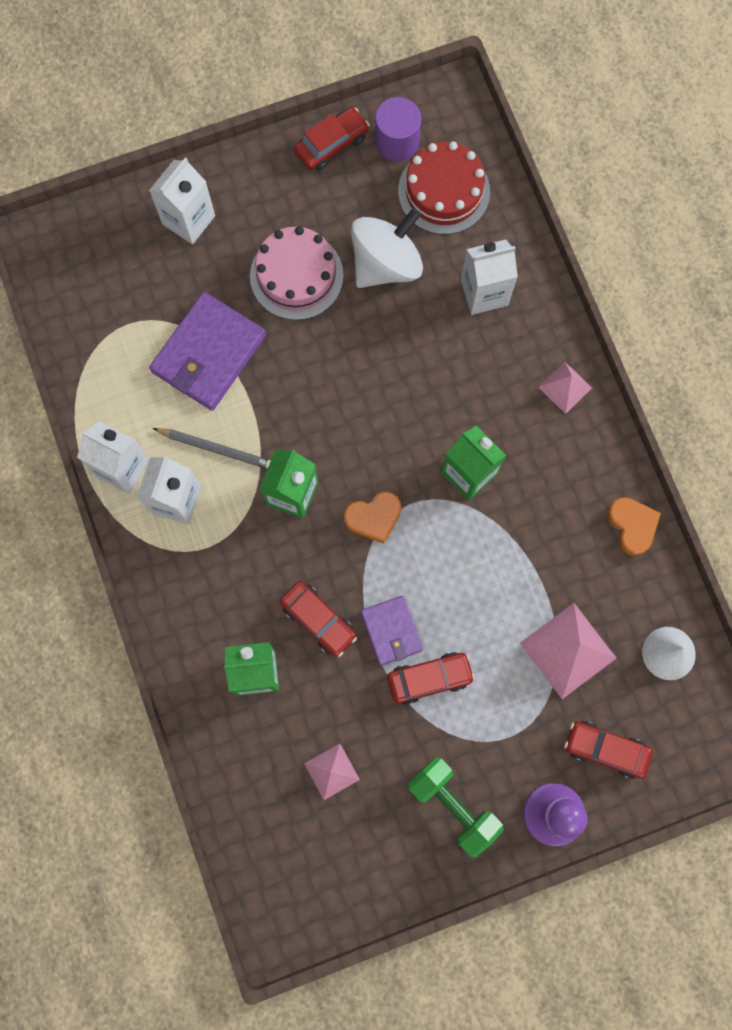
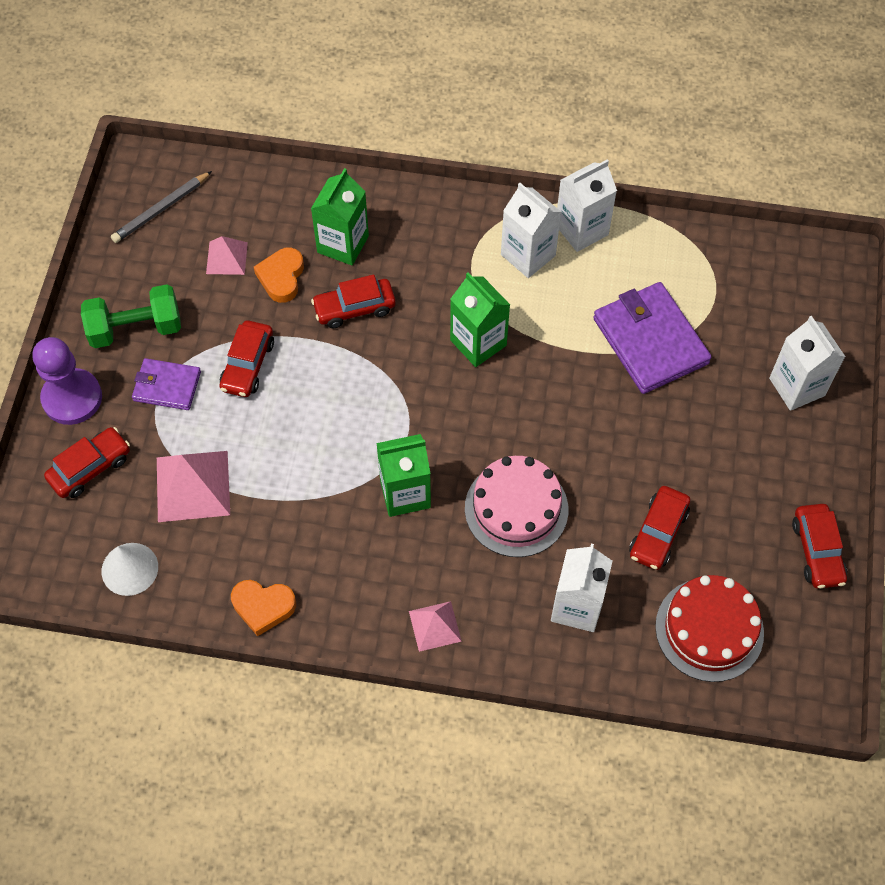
camera: 120 degrees right, 15 degrees down
grey pencil [152,428,271,469] -> grey pencil moved to [111,171,212,243]
pink cake [250,226,344,320] -> pink cake moved to [465,456,568,557]
orange heart [344,491,401,544] -> orange heart moved to [254,248,304,303]
white spinning top [351,208,423,288] -> red car [629,486,691,570]
purple wallet [361,596,423,666] -> purple wallet moved to [132,358,201,410]
purple cylinder [375,97,421,161] -> none

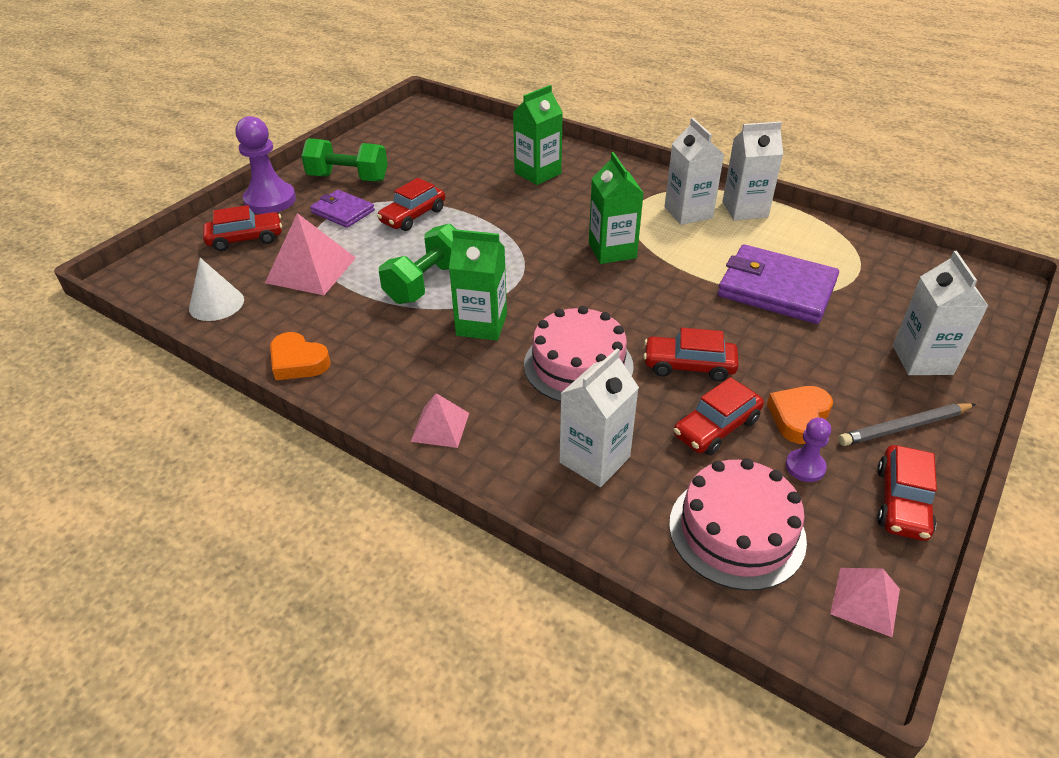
camera: 25 degrees right, 20 degrees down
grey pencil [111,171,212,243] -> grey pencil moved to [838,403,976,446]
pink pyramid [206,236,248,275] -> pink pyramid moved to [830,568,900,637]
orange heart [254,248,304,303] -> orange heart moved to [767,386,833,444]
red car [311,275,396,328] -> red car moved to [643,328,739,382]
purple wallet [593,282,711,394] -> purple wallet turned 60 degrees counterclockwise [718,244,839,324]
red cake [655,575,764,682] -> pink cake [669,458,807,591]
none -> green dumbbell [379,224,457,304]
none -> purple pawn [785,417,831,482]

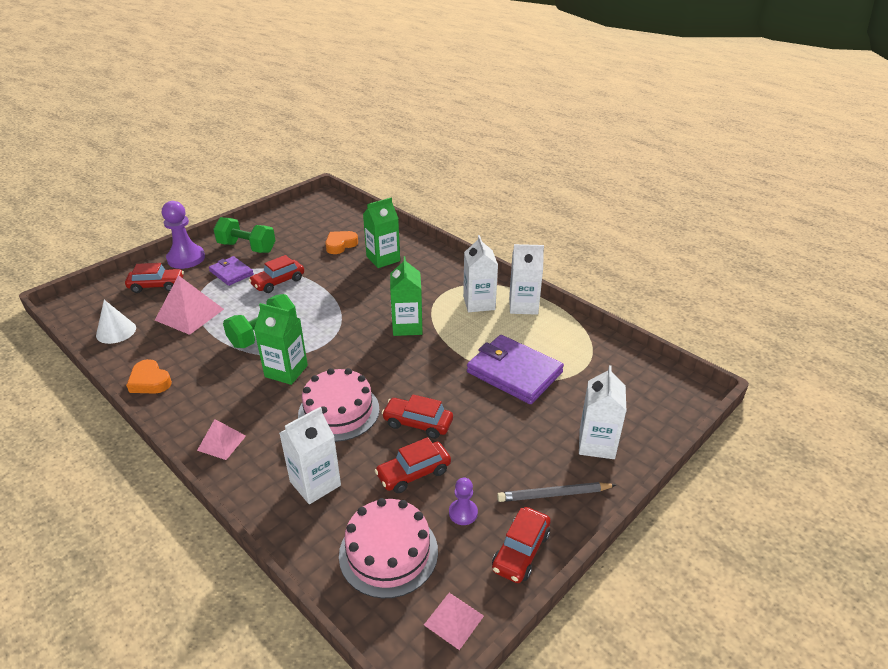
camera: 10 degrees right, 5 degrees down
orange heart [767,386,833,444] -> orange heart moved to [325,231,358,254]

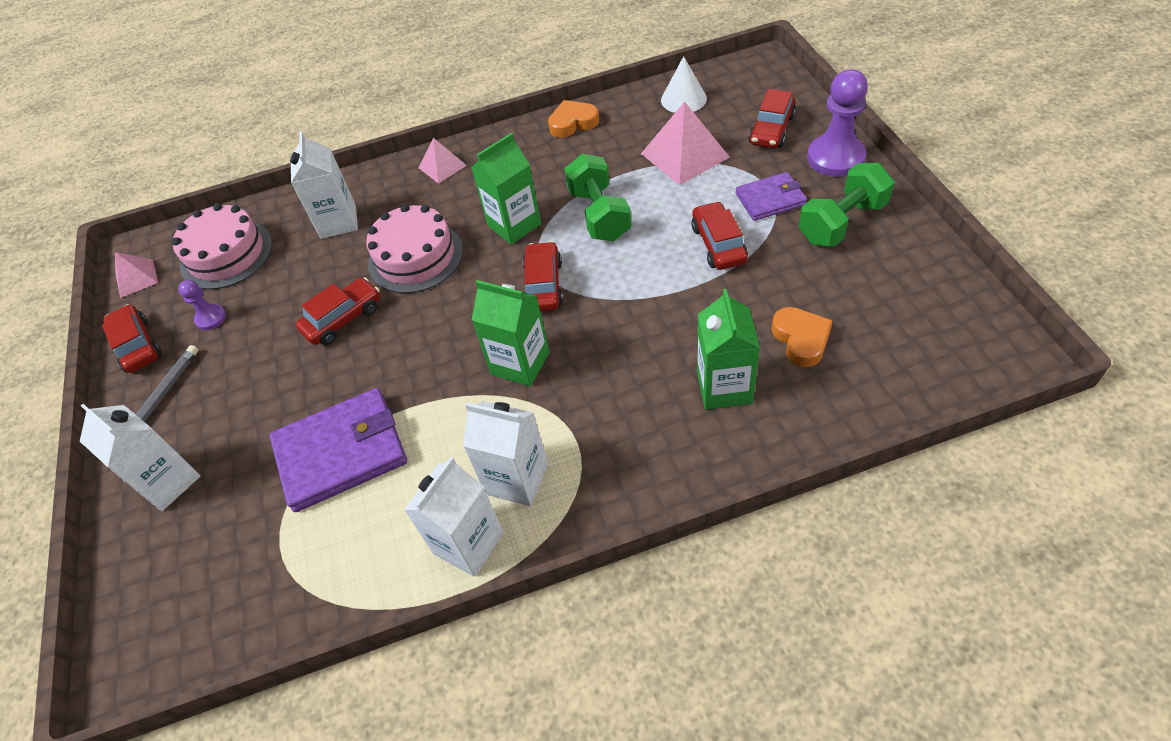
camera: 125 degrees right, 15 degrees up
red car [375,437,451,493] -> red car moved to [523,241,563,311]

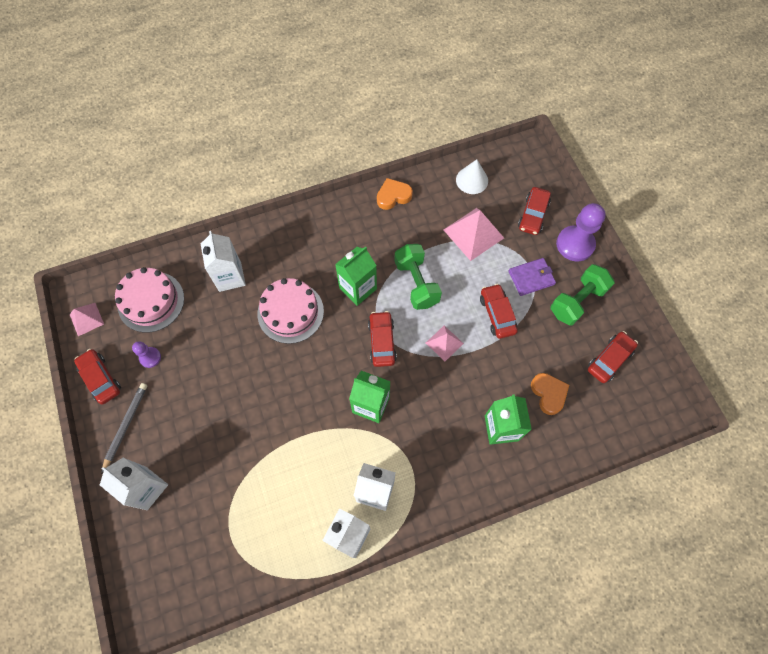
camera: 10 degrees left, 15 degrees up
purple wallet [269,388,407,512] -> none
red car [295,277,380,345] -> red car moved to [588,331,638,383]
pink pyramid [418,138,467,184] -> pink pyramid moved to [426,326,464,361]

